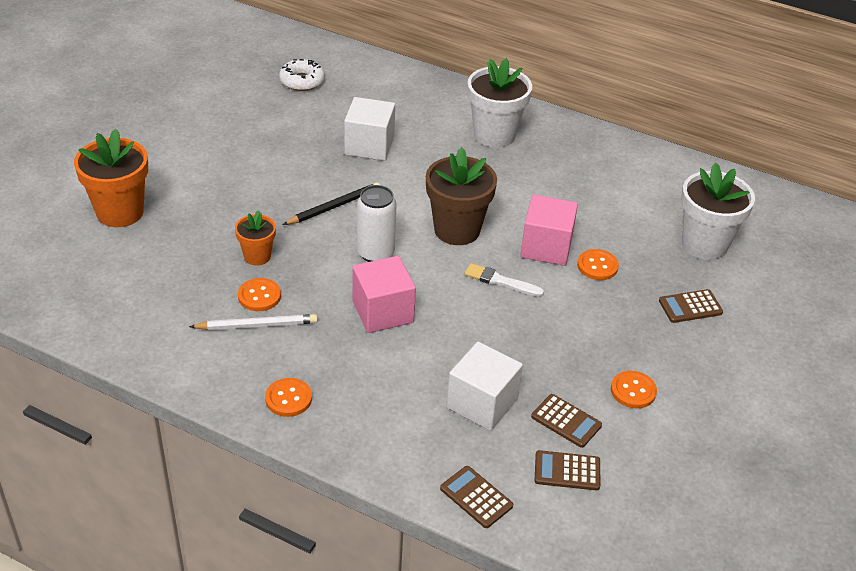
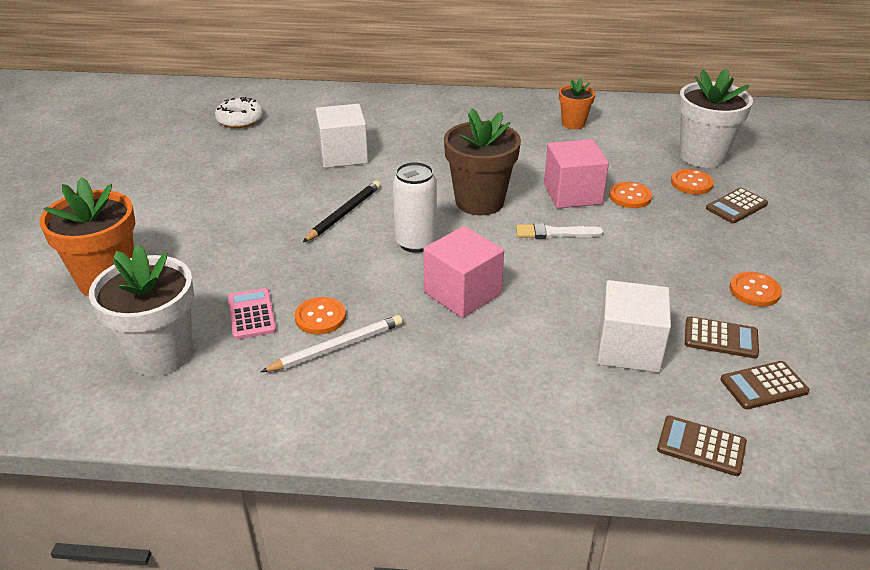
camera: 20 degrees left, 5 degrees down
orange flower pot [235,211,276,266] -> orange flower pot moved to [559,78,595,129]
orange button [265,378,312,417] -> orange button moved to [671,169,714,195]
white flower pot [468,58,532,148] -> white flower pot moved to [89,244,194,376]
none -> pink calculator [228,288,276,339]

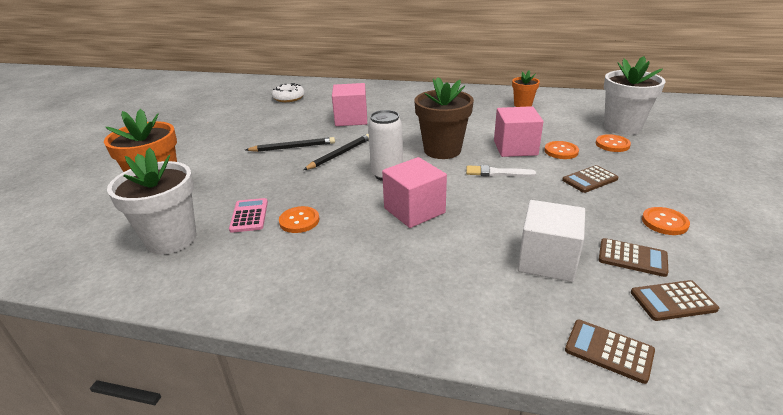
camera: 10 degrees right, 5 degrees down
white pencil [261,315,403,372] -> none
white cube [315,104,368,168] -> pink cube [332,83,367,126]
brown calculator [706,188,768,223] -> brown calculator moved to [562,165,618,193]
none -> black pencil [245,137,335,152]

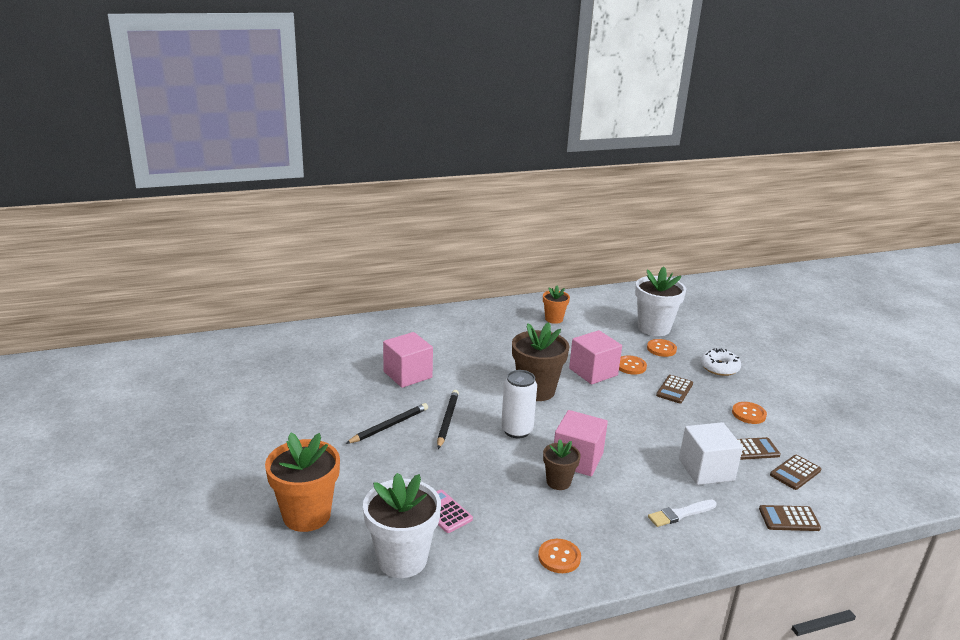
camera: 35 degrees left, 5 degrees down
white donut [272,83,305,102] -> white donut moved to [700,348,741,376]
orange button [279,206,319,233] -> orange button moved to [538,539,581,573]
white brush [466,165,536,177] -> white brush moved to [648,500,717,527]
none -> brown flower pot [543,439,581,490]

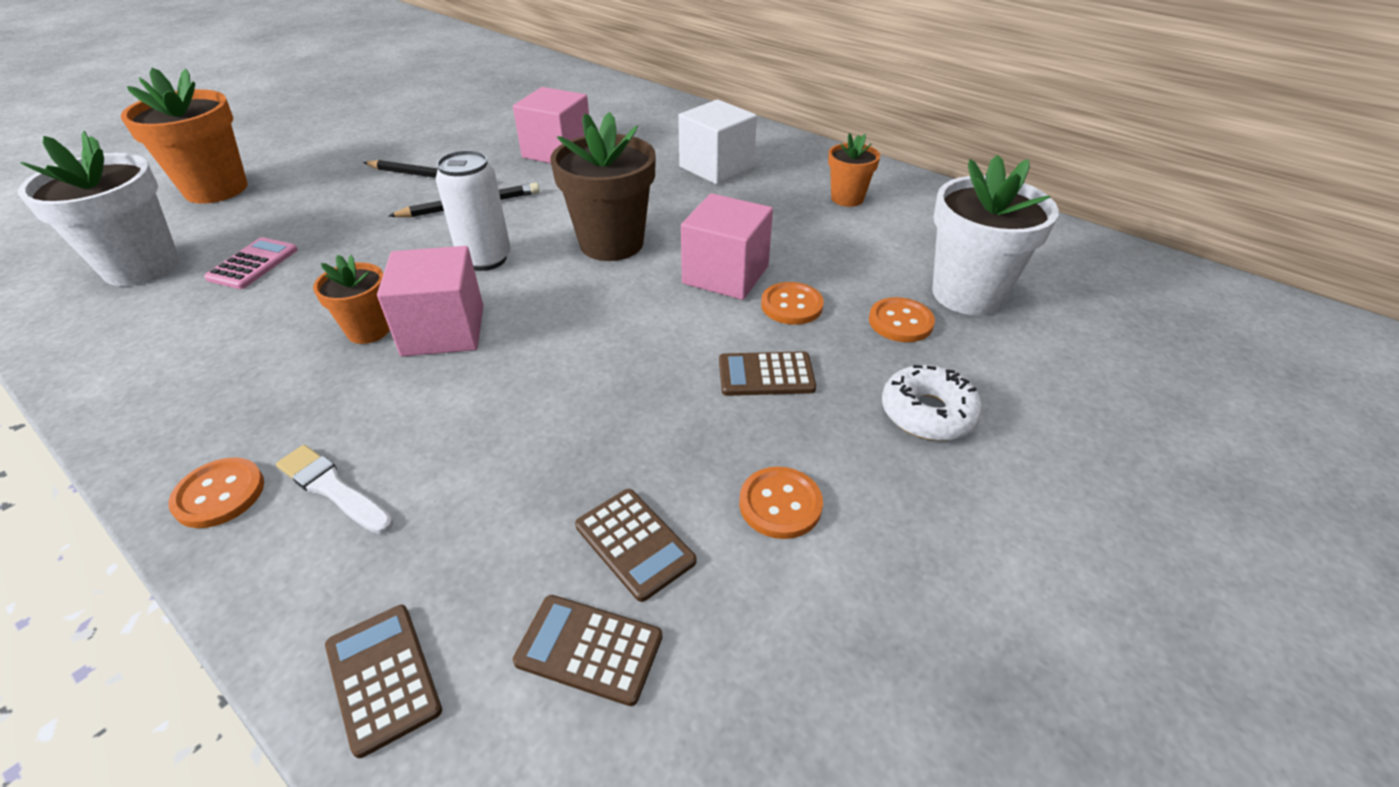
camera: 60 degrees right, 15 degrees up
orange button [538,539,581,573] -> orange button moved to [168,457,264,528]
brown flower pot [543,439,581,490] -> orange flower pot [313,255,390,344]
white cube [679,422,743,485] -> white cube moved to [678,100,757,184]

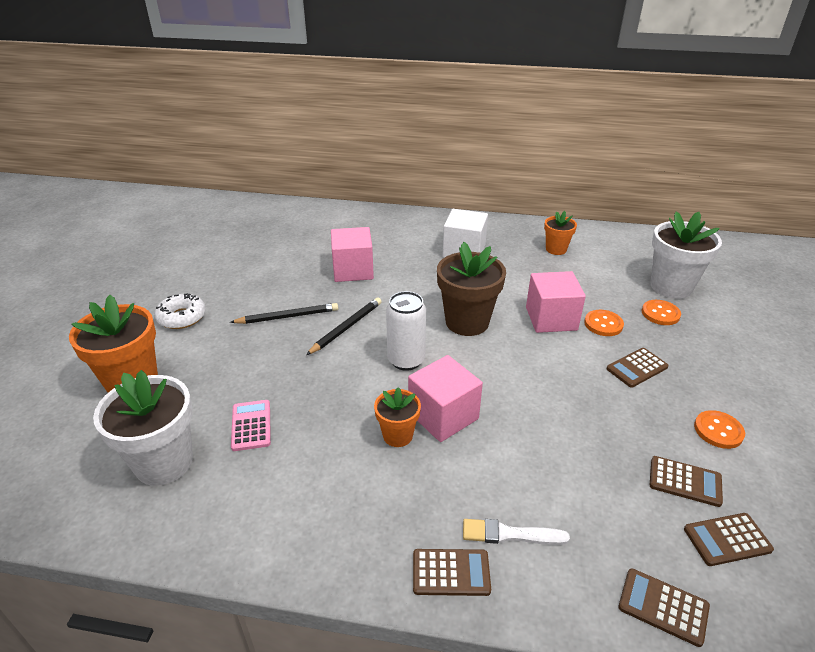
camera: 30 degrees left, 5 degrees down
orange button [168,457,264,528] -> brown calculator [413,549,491,596]
white donut [882,365,983,441] -> white donut moved to [155,293,206,329]

